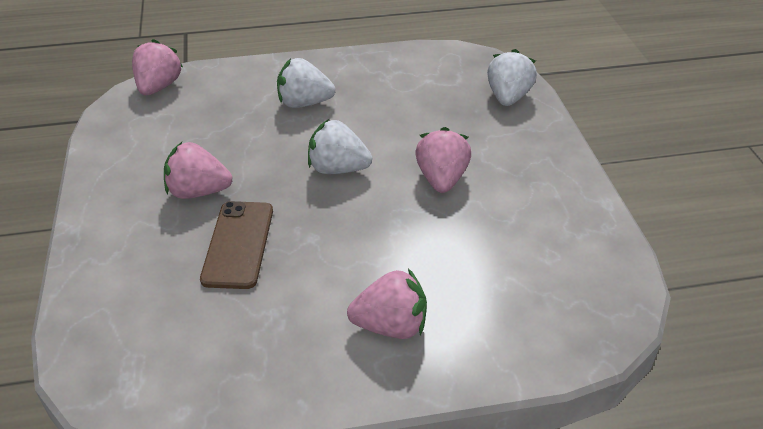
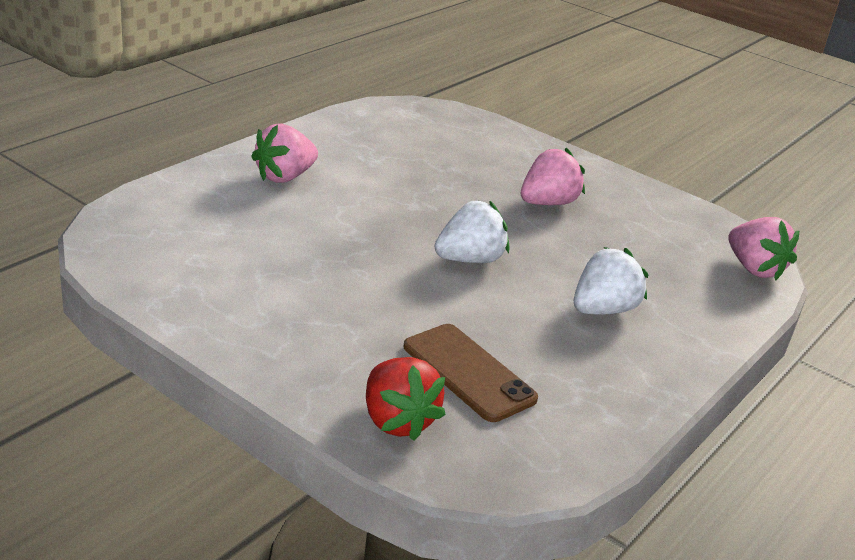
camera: 135 degrees right, 10 degrees down
brown phone [200,201,273,289] -> brown phone moved to [404,324,538,422]
pink strawberry [415,127,471,193] -> none
white strawberry [487,49,537,106] -> red strawberry [366,357,446,441]

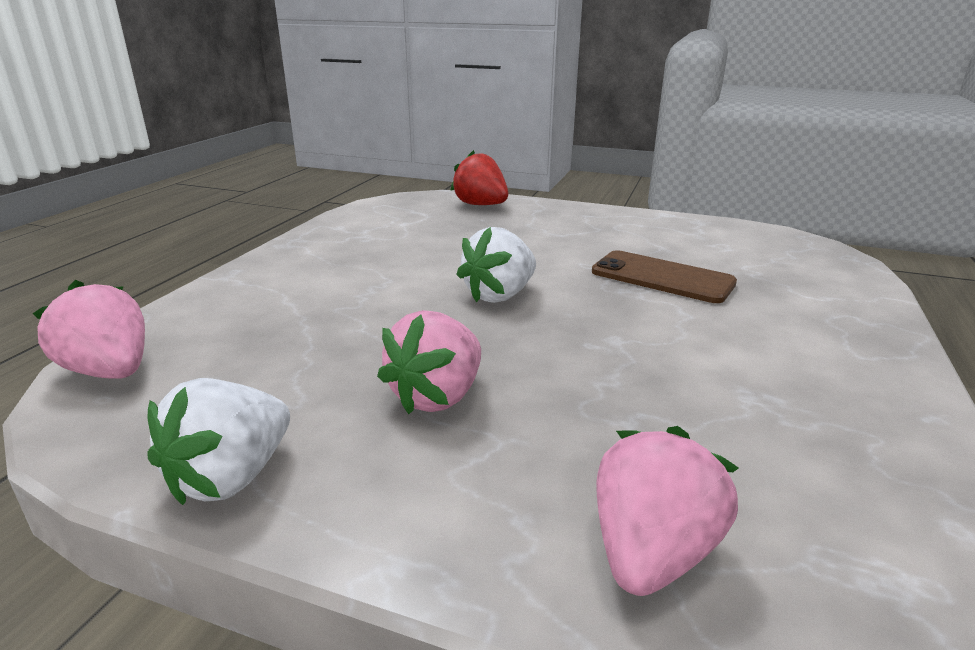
camera: 165 degrees right, 5 degrees down
pink strawberry [251,123,318,183] -> pink strawberry moved to [596,426,739,596]
brown phone [404,324,538,422] -> brown phone moved to [592,250,737,303]
white strawberry [574,247,648,315] -> white strawberry moved to [147,378,290,505]

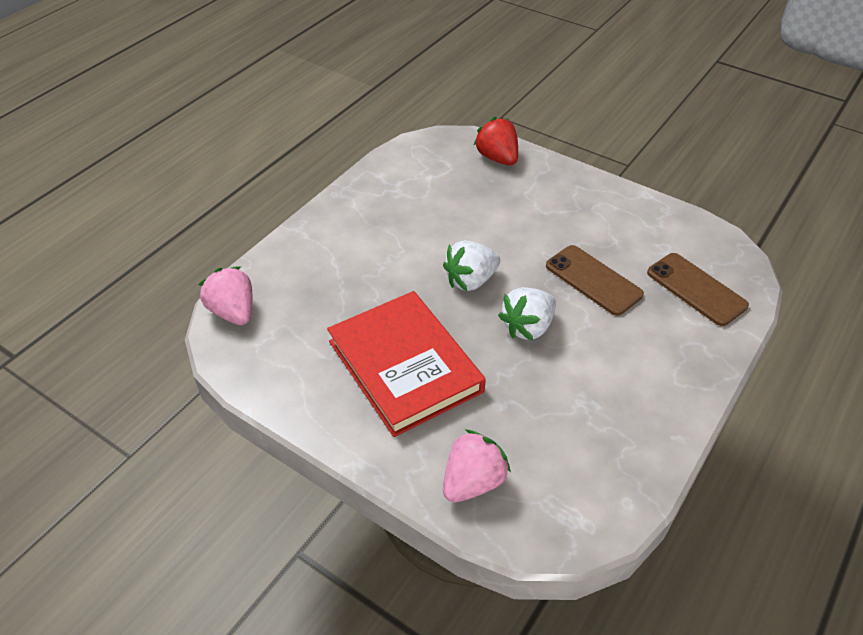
camera: 15 degrees right, 20 degrees up
white strawberry [147,378,290,505] -> white strawberry moved to [498,287,556,341]
pink strawberry [377,310,481,414] -> red book [327,291,486,437]
none -> brown phone [647,253,749,326]

